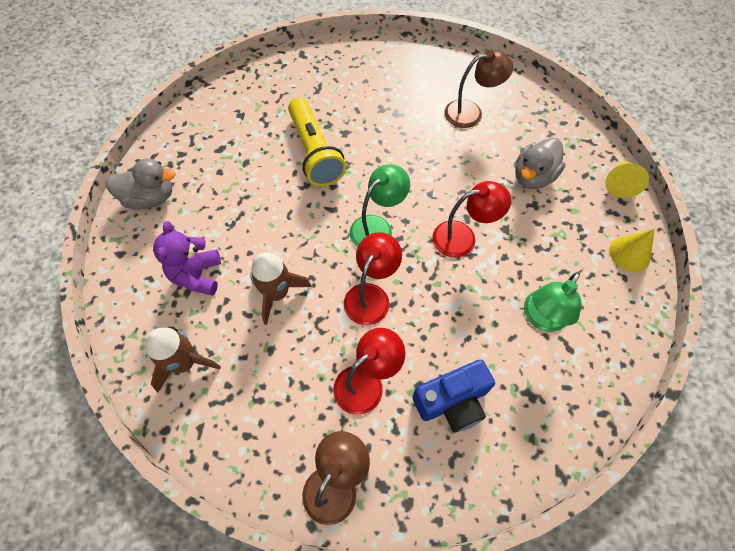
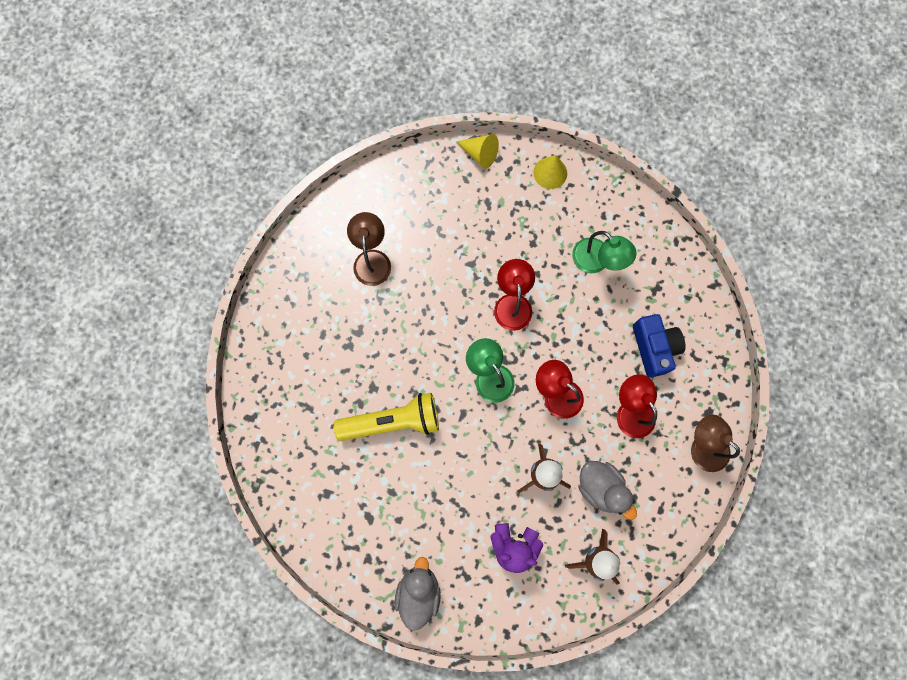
camera: 80 degrees left, 15 degrees up
grey duck [515,138,565,189] -> grey duck moved to [579,461,637,520]

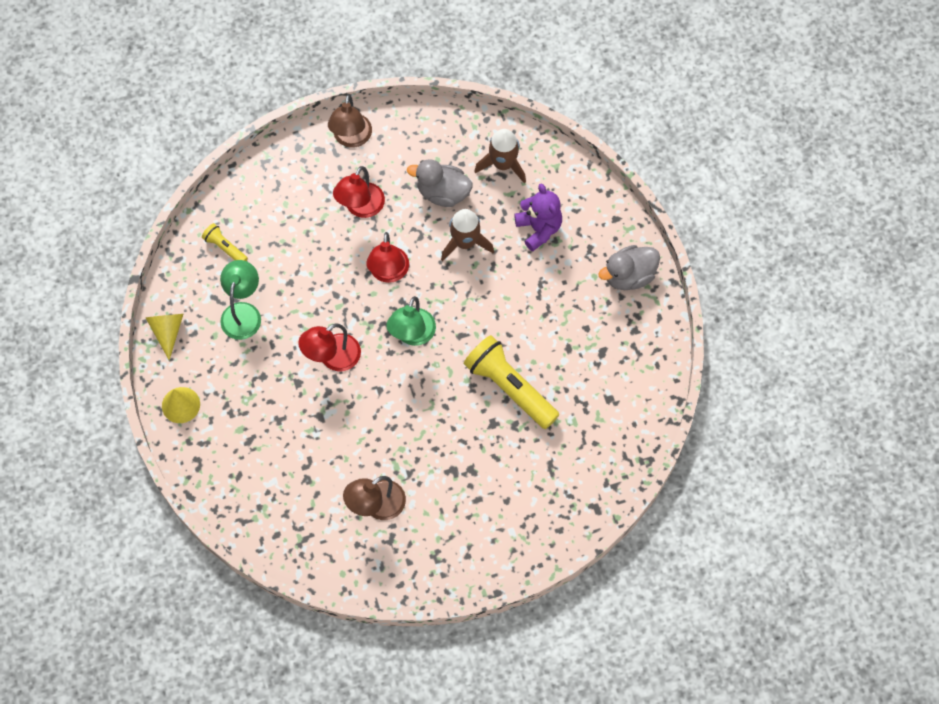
camera: 125 degrees left, 10 degrees down
yellow cone [456,134,499,169] -> yellow cone moved to [145,314,183,360]
grey duck [579,461,637,520] -> grey duck turned 90 degrees counterclockwise [407,159,473,207]
blue camera [633,314,686,378] -> none
none -> yellow flashlight [202,223,248,261]

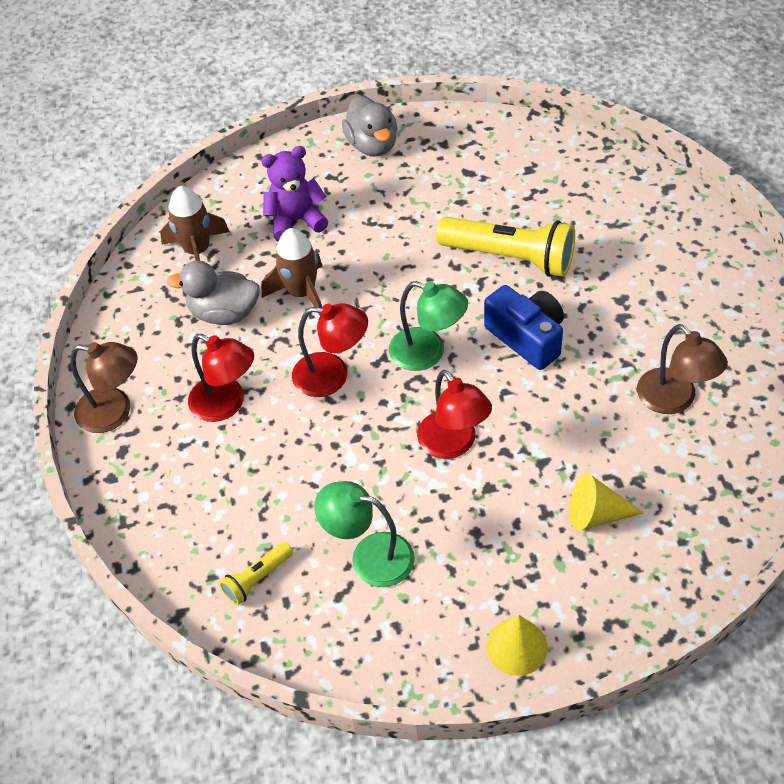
camera: 80 degrees left, 15 degrees down
yellow cone [145,314,183,360] -> yellow cone moved to [570,473,644,531]
grey duck [407,159,473,207] -> grey duck turned 75 degrees clockwise [167,260,260,325]
yellow flashlight [464,335,559,429] -> yellow flashlight turned 120 degrees counterclockwise [436,217,575,277]
none -> blue camera [484,285,564,370]

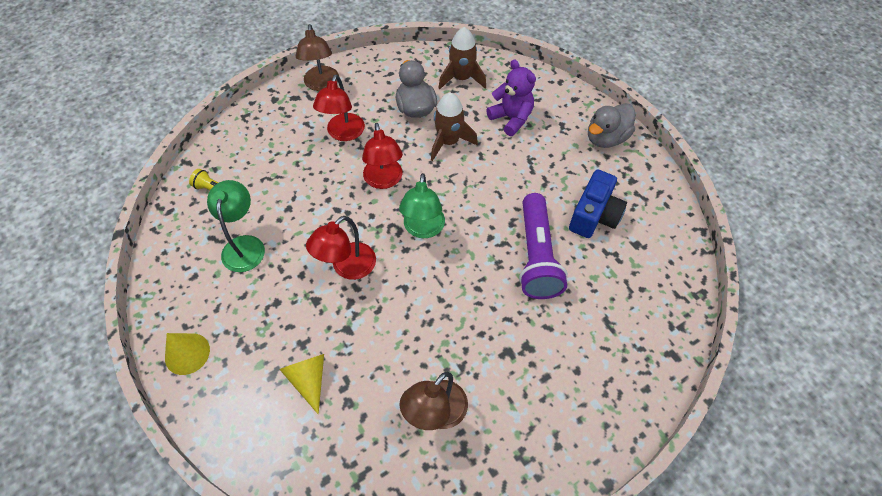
camera: 65 degrees right, 5 degrees up
yellow flashlight [436,217,575,277] -> purple flashlight [519,193,568,299]
blue camera [484,285,564,370] -> blue camera moved to [569,170,627,238]

